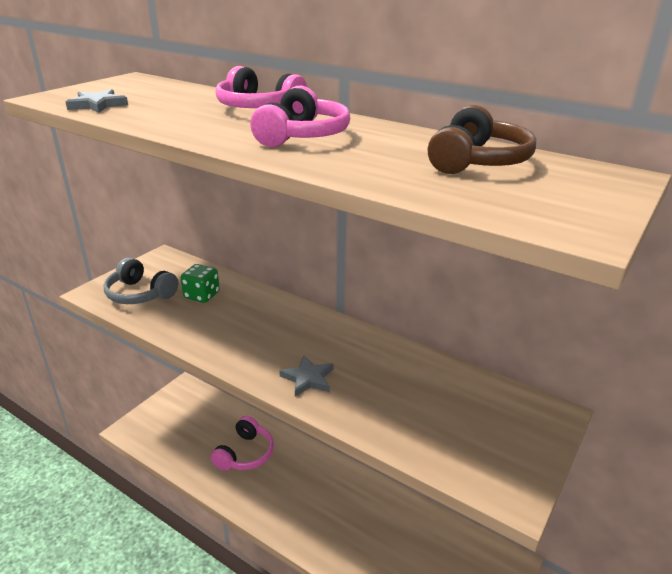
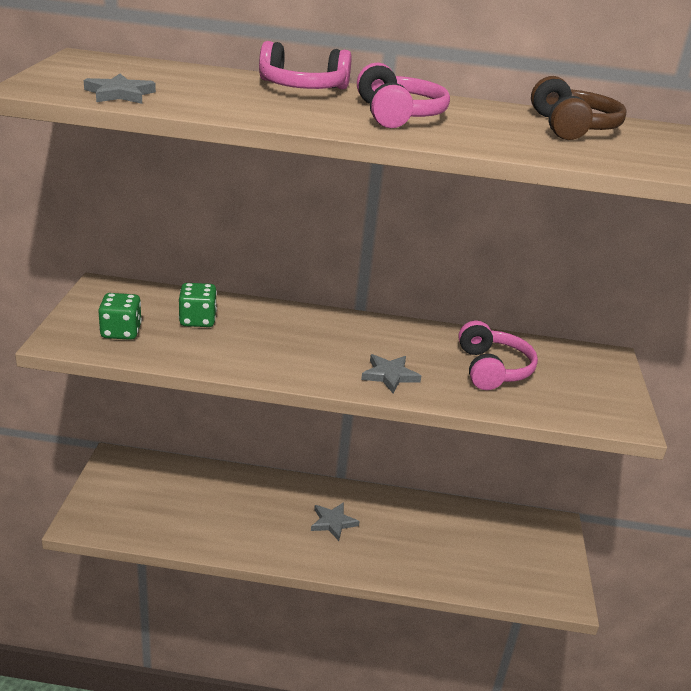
camera: 30 degrees left, 0 degrees up
grey headphones [103,257,178,304] -> green dice [98,293,142,340]
pink headphones [211,416,274,471] -> pink headphones moved to [458,320,538,390]
none -> grey star [311,502,359,541]

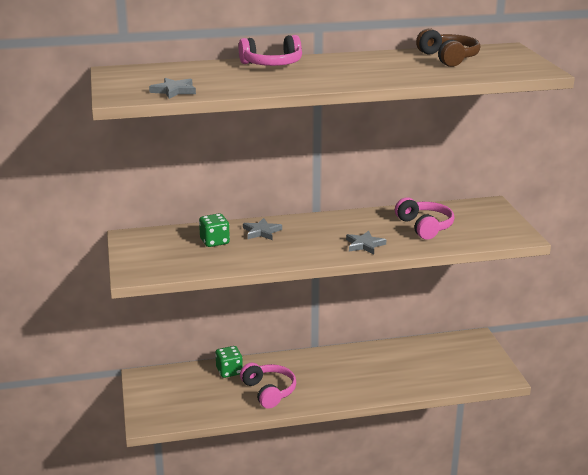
camera: 15 degrees left, 5 degrees down
green dice [98,293,142,340] -> green dice moved to [215,346,243,378]
grey star [311,502,359,541] -> grey star moved to [243,218,282,240]
pink headphones [357,63,450,128] -> pink headphones moved to [240,363,296,409]

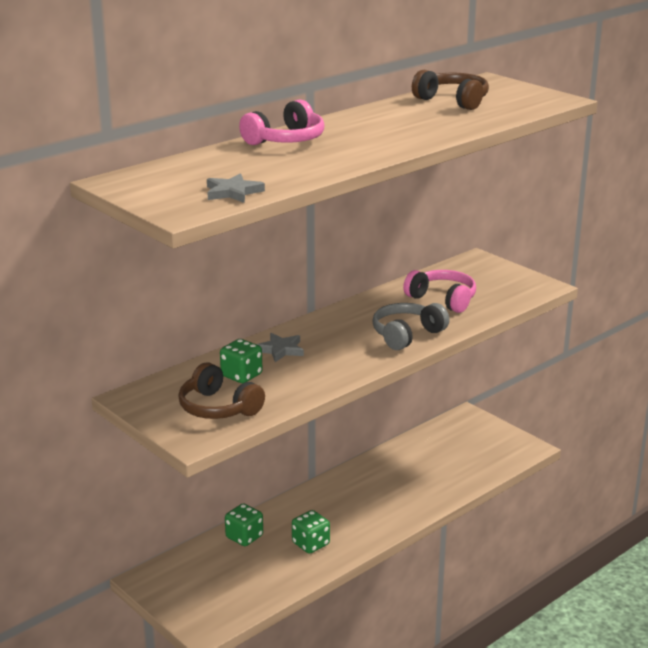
camera: 30 degrees left, 0 degrees up
pink headphones [240,363,296,409] -> green dice [292,510,330,554]
grey star [346,231,386,254] -> grey headphones [373,303,450,350]
none -> brown headphones [179,363,265,419]

